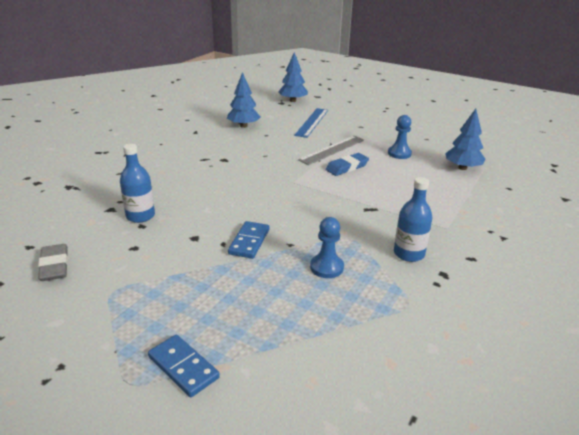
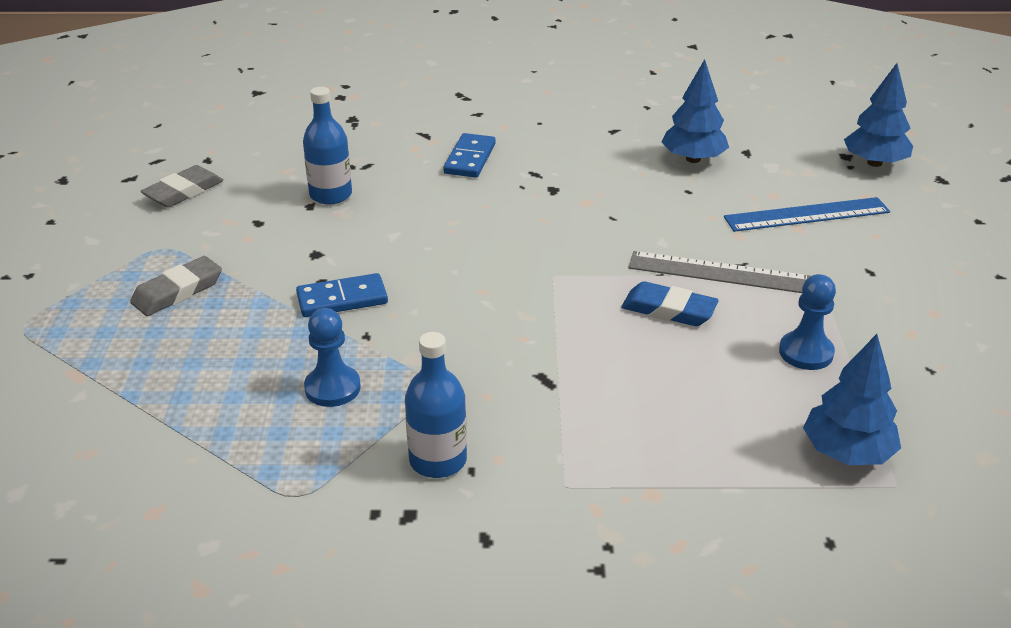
camera: 60 degrees right, 5 degrees up
blue domino [148,335,220,397] -> blue domino moved to [443,133,496,178]
none -> grey eraser [130,256,222,316]

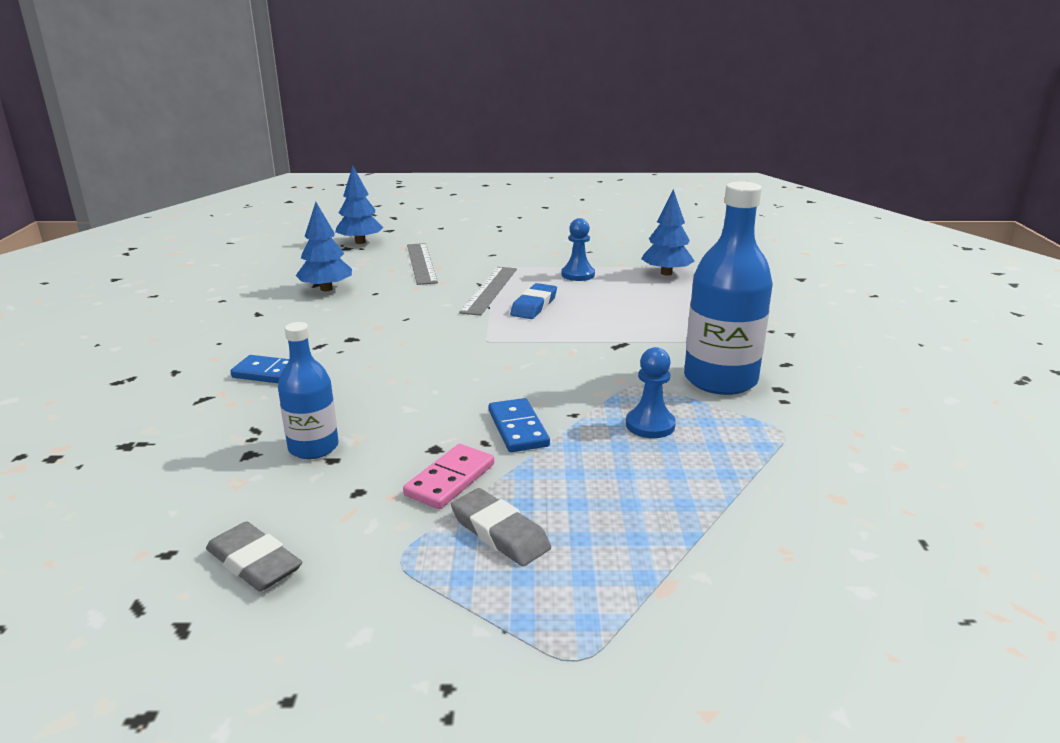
camera: 90 degrees left, 10 degrees down
blue bottle [405,332,467,478] -> blue bottle [684,181,773,395], size x1.71
blue ruler [724,197,890,232] -> grey ruler [407,243,438,285]
none -> pink domino [403,444,494,509]

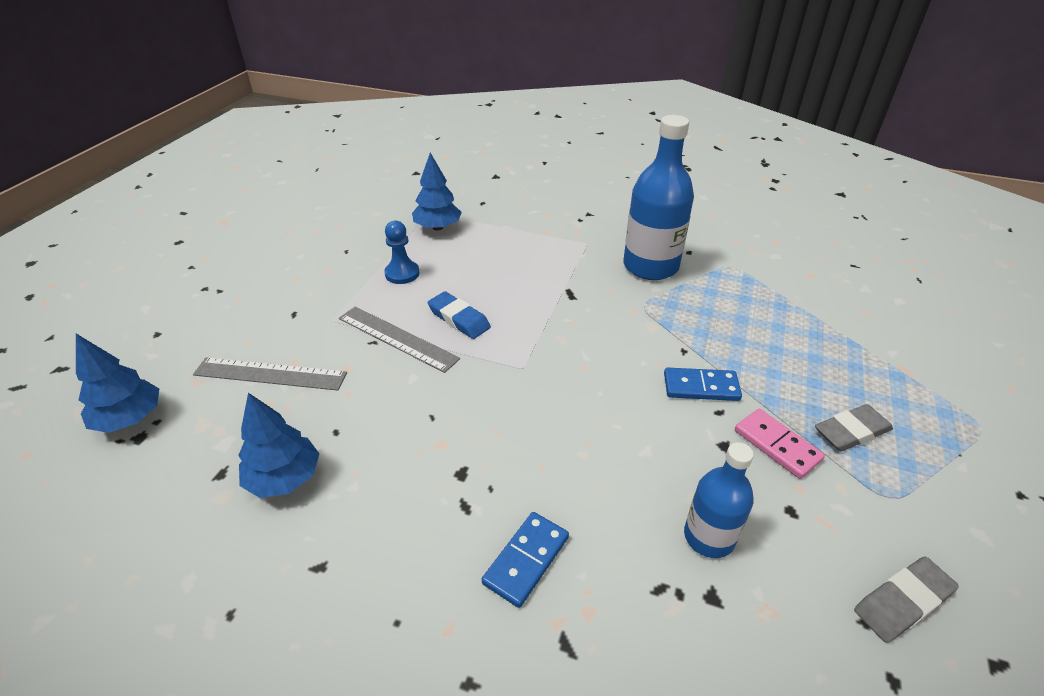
camera: 70 degrees left, 15 degrees up
blue pawn [626,347,676,438] -> none

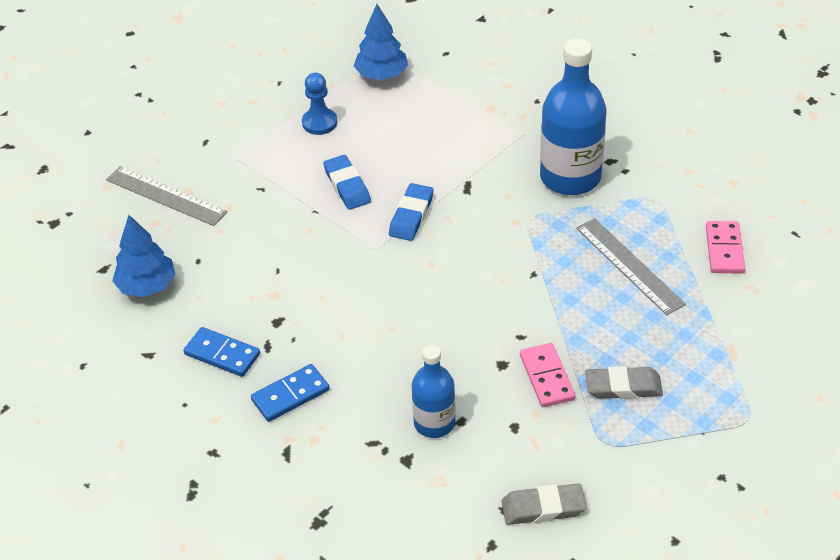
camera: 25 degrees right, 5 degrees up
blue tree [76,334,159,433] -> none
grey ruler [339,306,460,373] -> grey ruler moved to [576,218,686,315]
blue domino [664,367,742,401] -> blue domino moved to [184,327,260,377]
none -> blue eraser [389,183,433,241]
none -> pink domino [706,221,745,274]

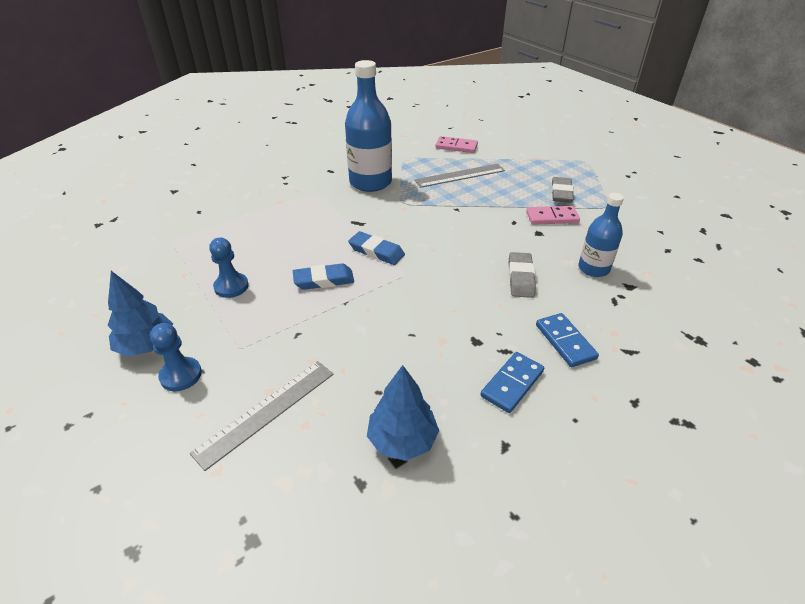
camera: 80 degrees left, 5 degrees down
blue tree [354,4,408,80] -> blue tree moved to [107,271,173,357]
grey eraser [502,484,587,525] -> grey eraser moved to [509,252,536,298]
none -> blue pawn [150,323,202,391]

